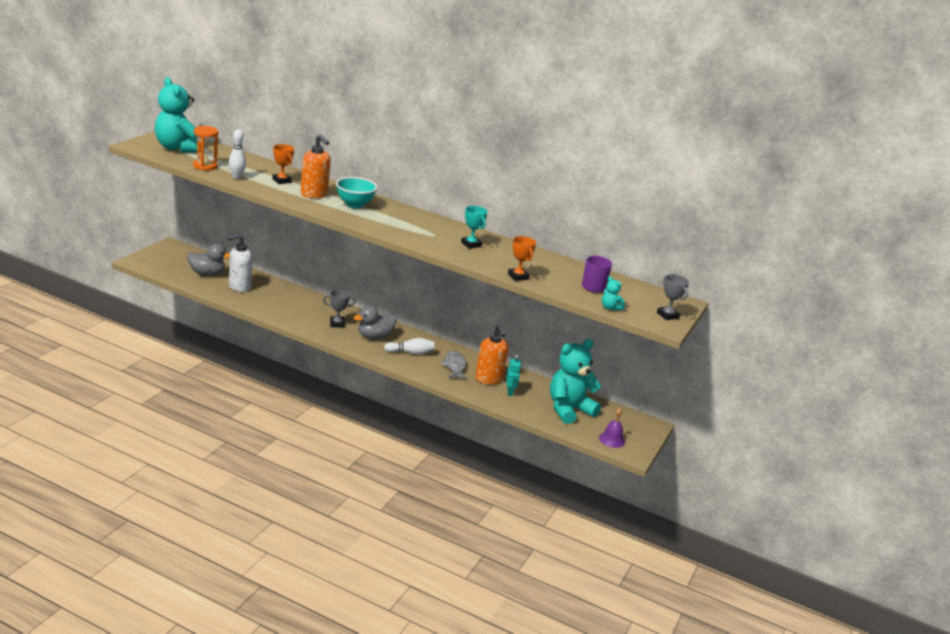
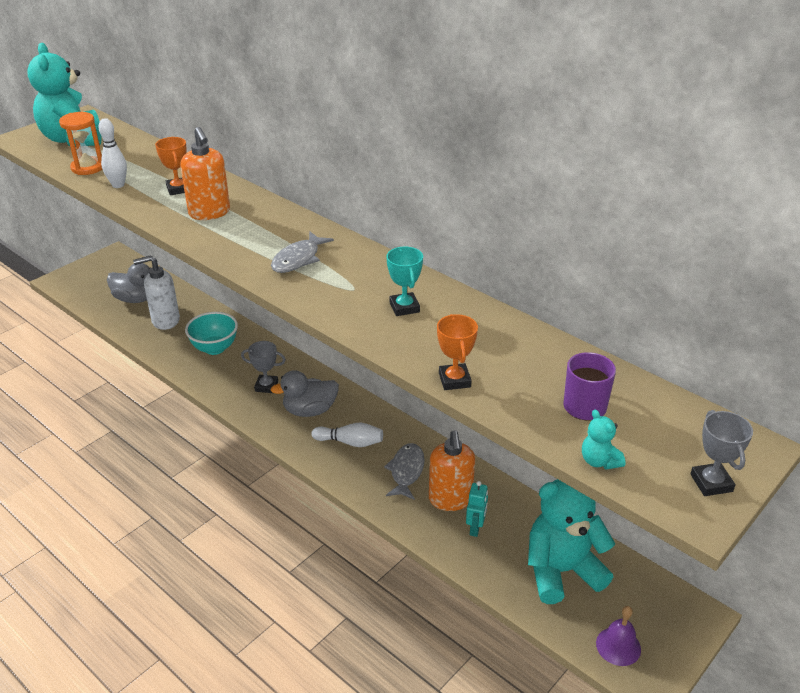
camera: 20 degrees right, 10 degrees up
turquoise bowl [336,177,377,208] -> turquoise bowl moved to [185,312,238,355]
none -> grey fish [271,231,334,273]

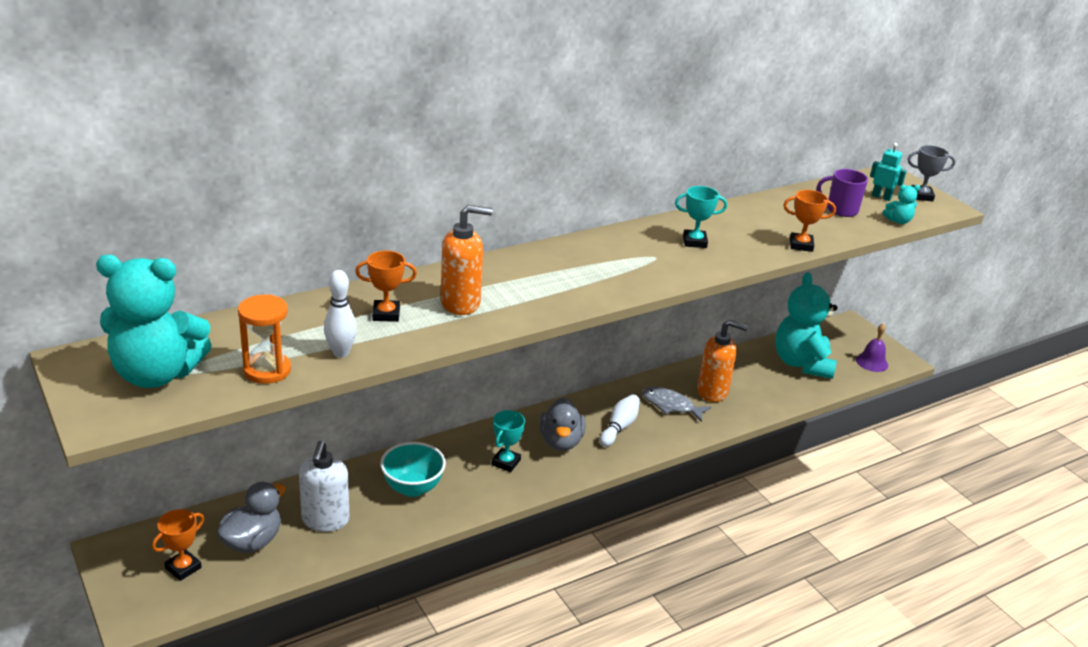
camera: 75 degrees left, 5 degrees down
grey trophy [241,341,286,393] -> turquoise trophy [492,410,525,472]
grey fish [271,231,334,273] -> none
turquoise robot [466,481,488,537] -> turquoise robot moved to [870,143,907,201]
none -> orange trophy [152,509,204,581]

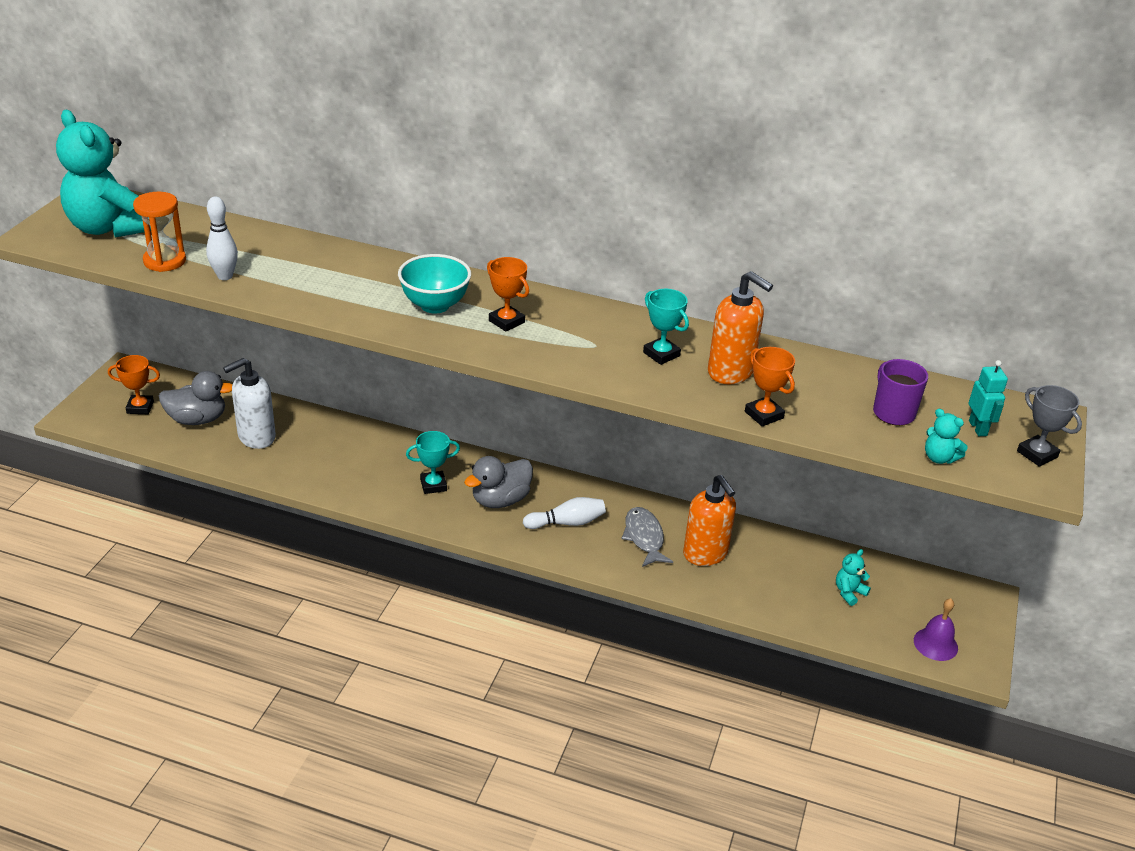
camera: 50 degrees right, 5 degrees up
orange trophy [355,251,417,322] -> orange trophy moved to [487,257,529,332]
turquoise bowl [380,442,446,497] -> turquoise bowl moved to [398,254,471,313]
orange soap dispenser [441,205,492,315] -> orange soap dispenser moved to [708,271,773,384]
turquoise teddy bear [775,272,838,379] -> turquoise teddy bear [836,549,871,606], size x0.40

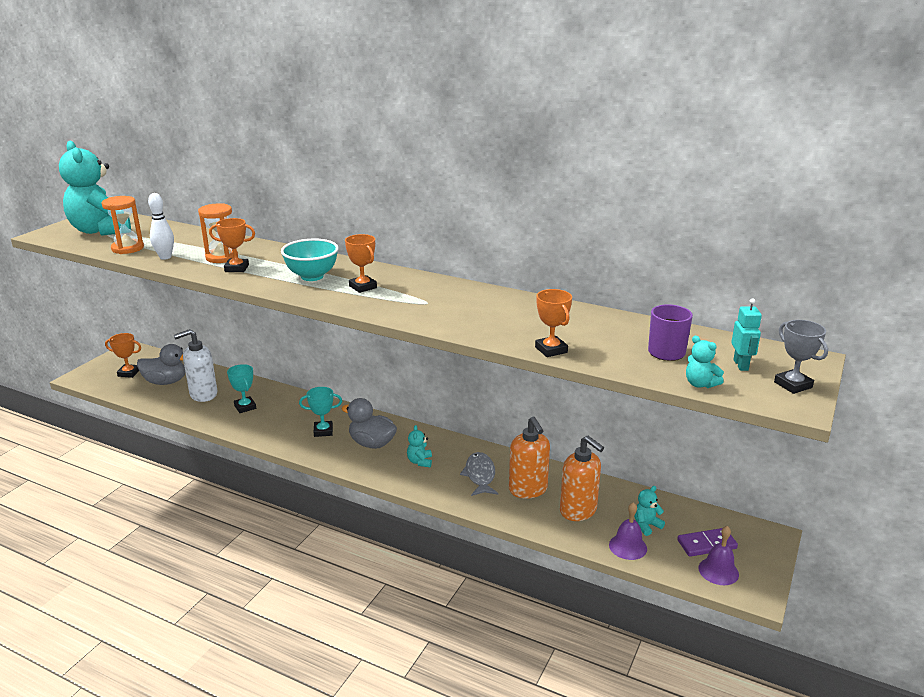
camera: 10 degrees right, 10 degrees down
grey duck [464,456,533,508] -> grey duck turned 60 degrees clockwise [341,398,397,449]
white bowling pin [523,497,606,529] -> turquoise teddy bear [407,425,432,467]
turquoise trophy [643,289,689,365] -> turquoise trophy moved to [227,364,256,413]
orange soap dispenser [708,271,773,384] -> orange soap dispenser moved to [560,436,604,521]
none -> orange hourglass [198,203,238,263]
none -> orange trophy [209,218,255,272]
none -> purple bell [609,502,647,560]
none -> purple domino [677,528,738,557]

